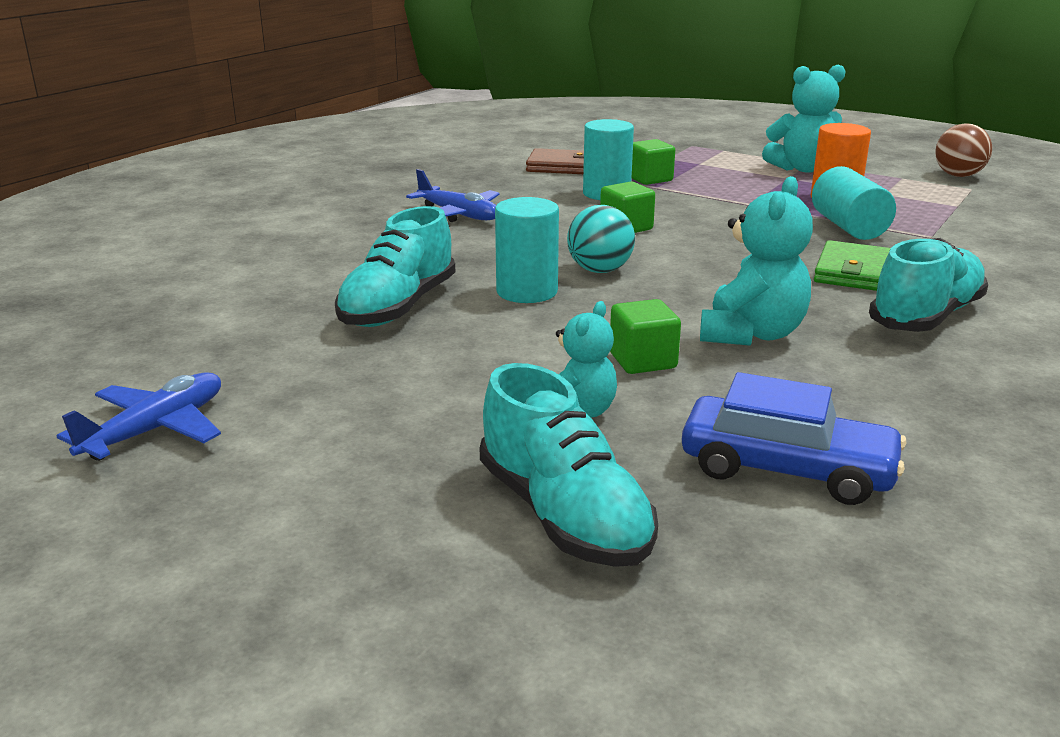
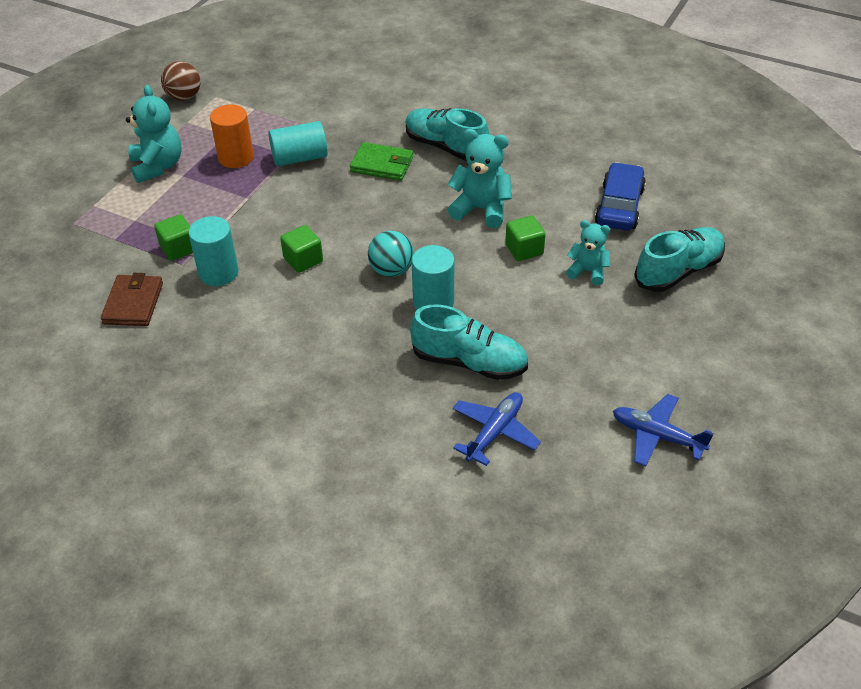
camera: 95 degrees left, 20 degrees up
blue plane [406,169,499,222] -> blue plane moved to [453,392,541,466]

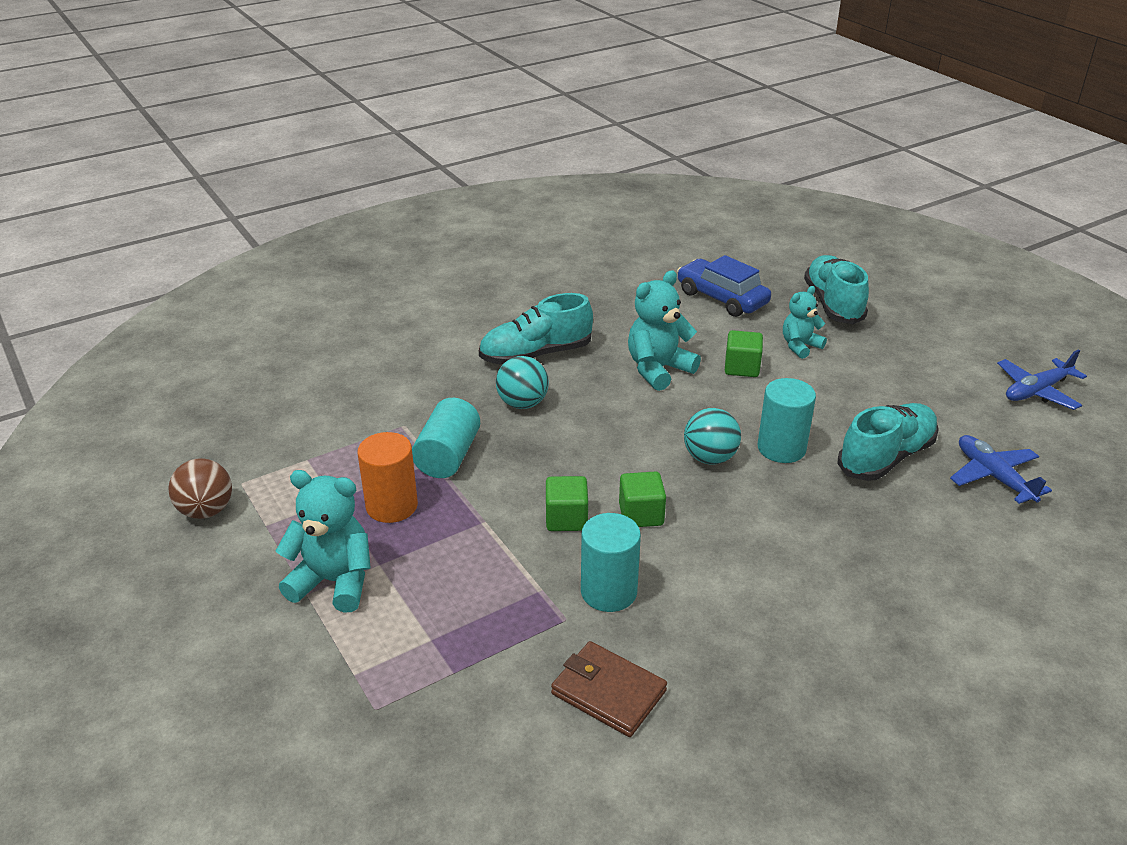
camera: 60 degrees left, 10 degrees down
green cube [154,214,193,261] -> green cube moved to [546,476,588,531]
green wallet [350,142,413,181] -> turquoise ball [496,356,549,409]

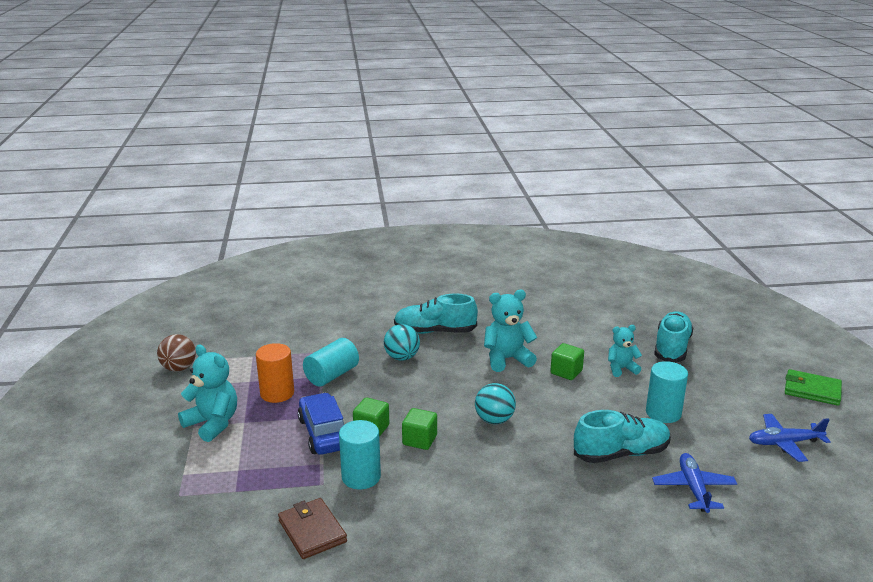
camera: 25 degrees right, 10 degrees down
blue car [677,255,771,317] -> blue car moved to [298,393,344,455]
turquoise cylinder [758,378,816,463] -> turquoise cylinder moved to [646,361,688,423]
none -> green wallet [785,369,842,406]

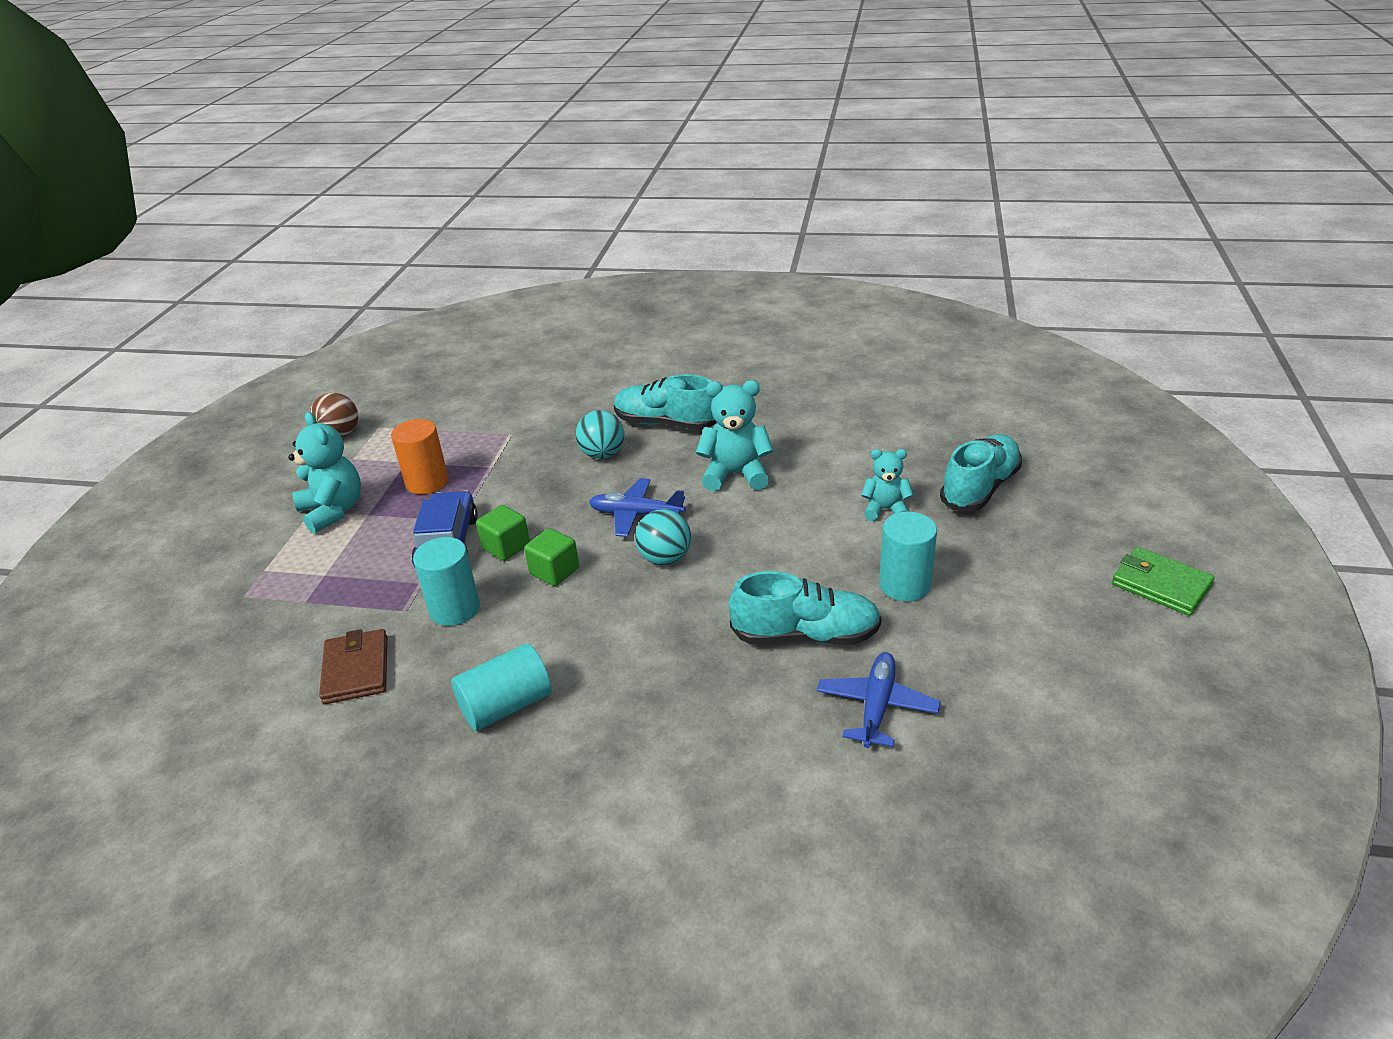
camera: 20 degrees right, 10 degrees up
turquoise cylinder [303,338,359,387] -> turquoise cylinder moved to [451,643,552,731]
green cube [550,343,584,380] -> none
blue plane [749,414,831,462] -> blue plane moved to [589,478,686,537]

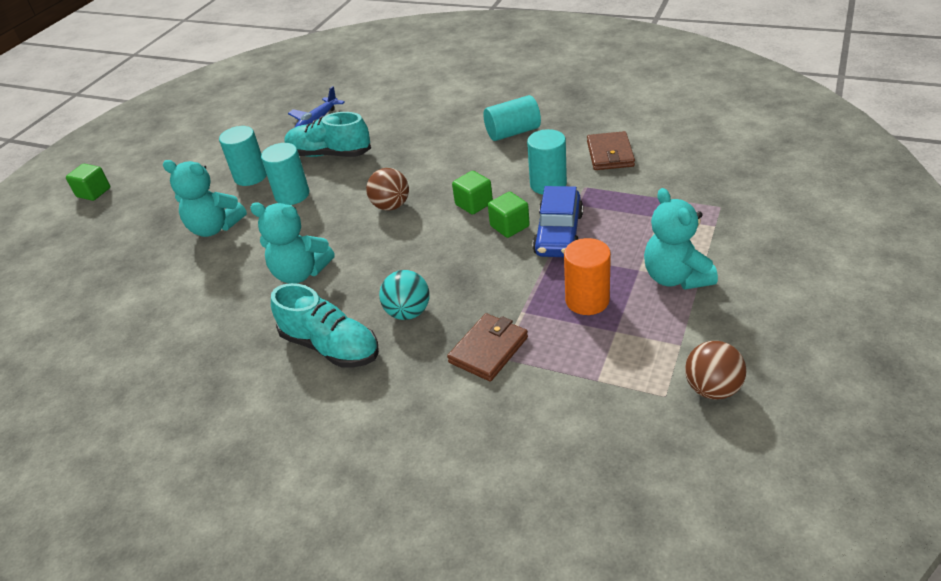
camera: 165 degrees left, 5 degrees up
blue plane [589,478,686,537] -> none
turquoise ball [635,509,691,566] -> brown ball [366,168,409,211]
turquoise teddy bear [861,449,914,521] -> turquoise teddy bear [163,160,247,237], size x1.58
turquoise shoe [940,434,1022,512] -> none
green wallet [1112,547,1215,616] -> none
none -> green cube [66,164,110,201]
none -> turquoise cylinder [261,143,309,205]
none -> brown wallet [447,313,528,381]

